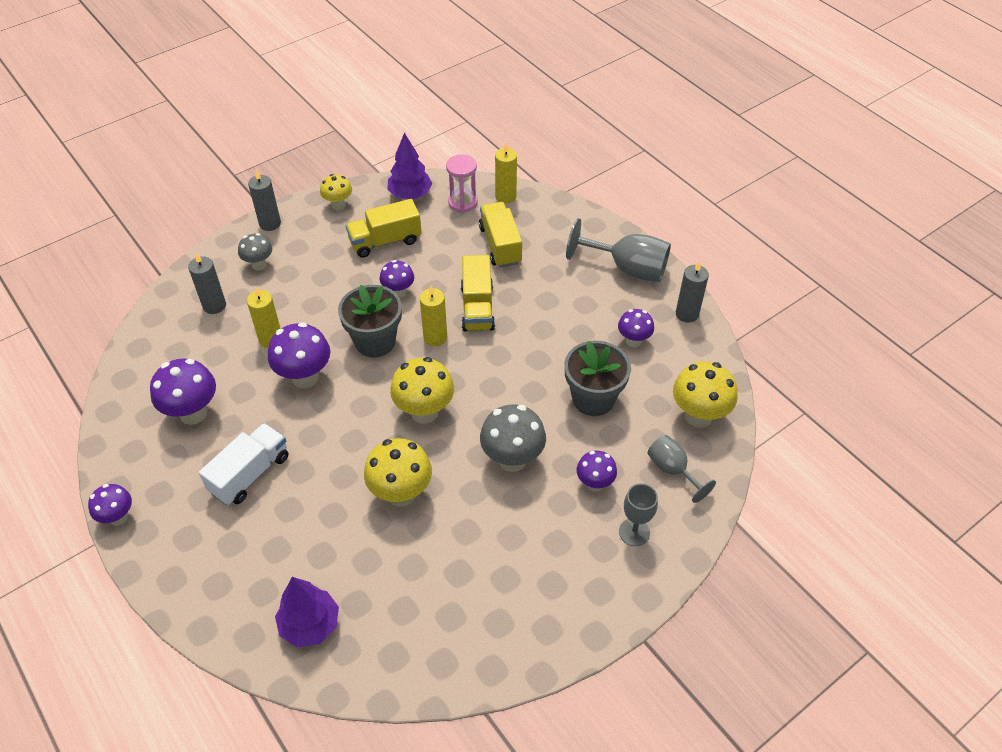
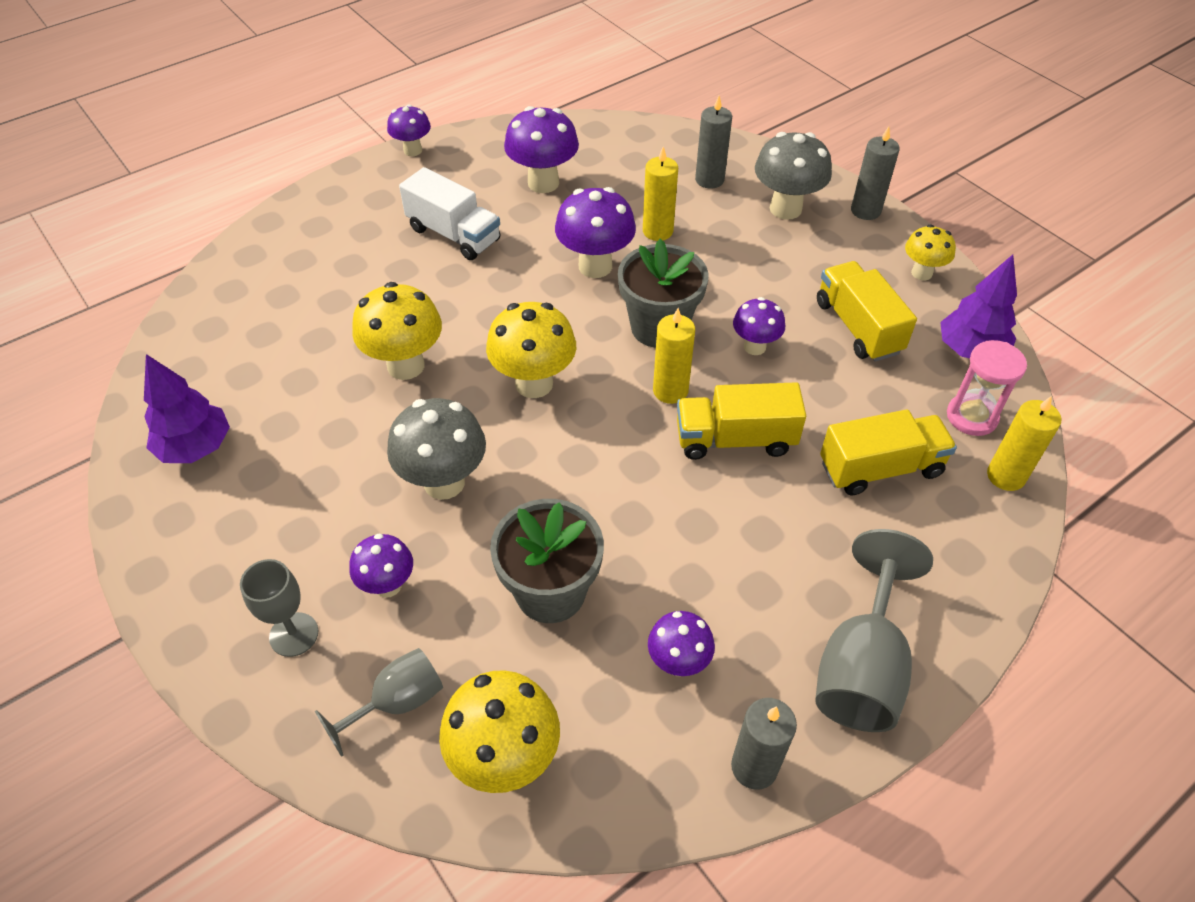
camera: 90 degrees right, 0 degrees up
grey mushroom [238,233,272,271] -> grey mushroom [755,132,832,220], size x1.64
purple tree [275,577,339,647] -> purple tree moved to [144,354,230,463]

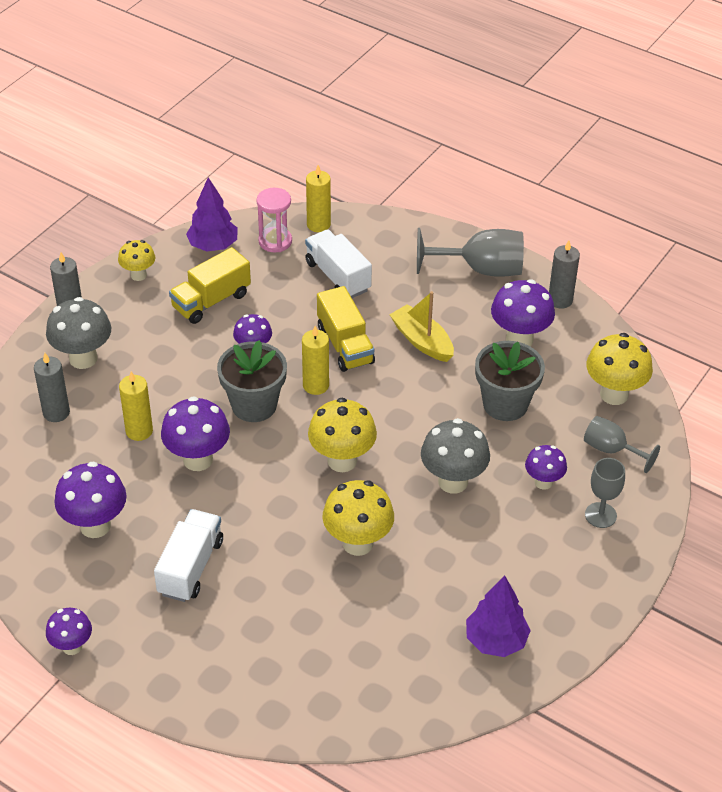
camera: 110 degrees left, 5 degrees down
purple mushroom [648,611,715,676] -> purple mushroom [491,279,555,346], size x1.64
yellow truck [820,409,957,496] -> white truck [305,229,372,298]
none -> yellow boat [389,291,454,362]

